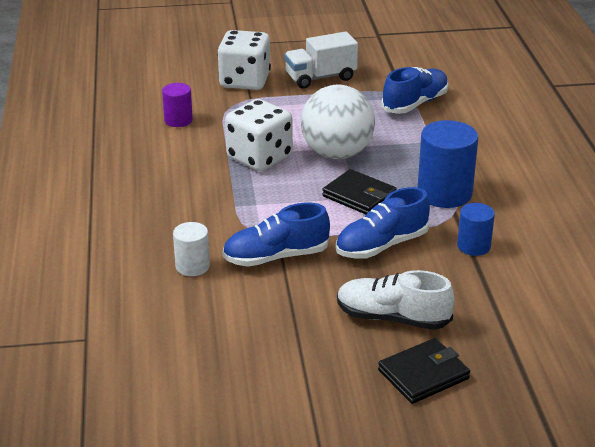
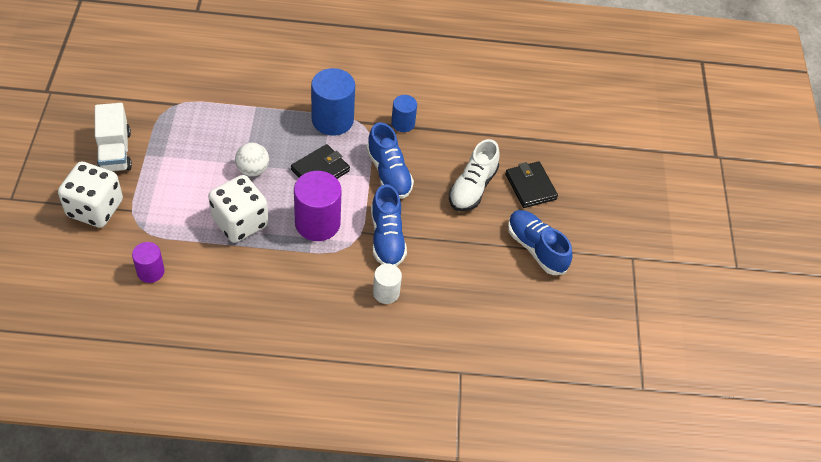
camera: 85 degrees left, 20 degrees up
white ball [301,85,375,159] -> white ball [235,143,269,176], size x0.54
blue shoe [381,67,448,114] -> blue shoe moved to [508,210,573,275]
none -> purple cylinder [294,171,341,241]

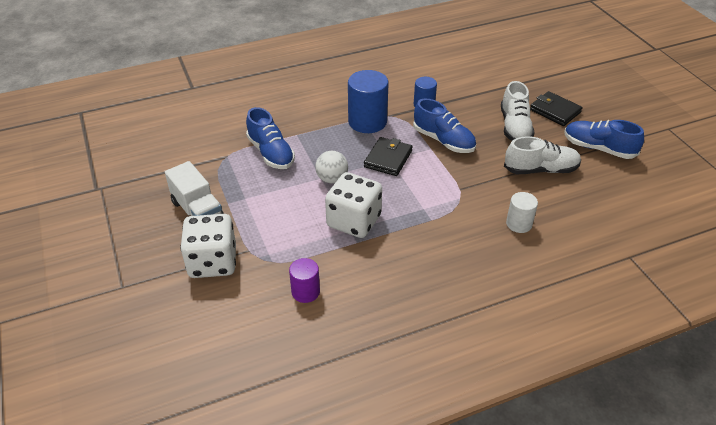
camera: 20 degrees left, 10 degrees down
purple cylinder [294,171,341,241] -> none
blue shoe [371,184,407,266] -> blue shoe moved to [246,107,295,169]
none -> white shoe [504,137,581,174]

